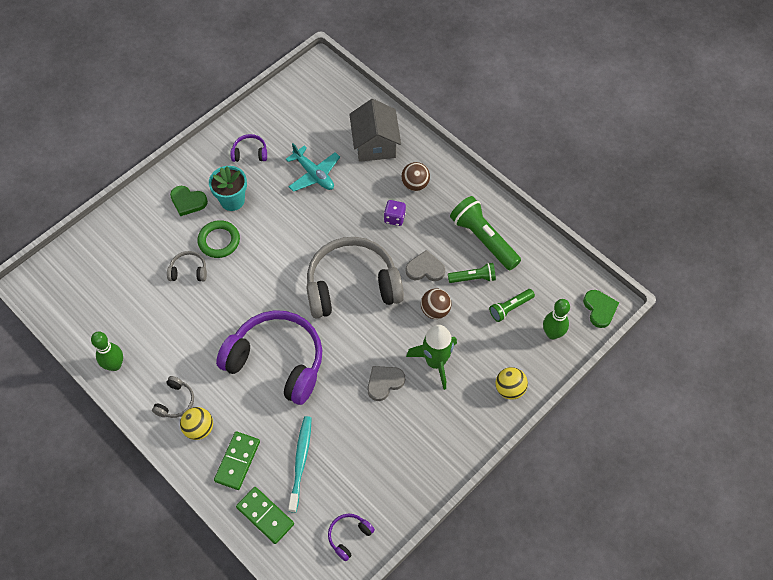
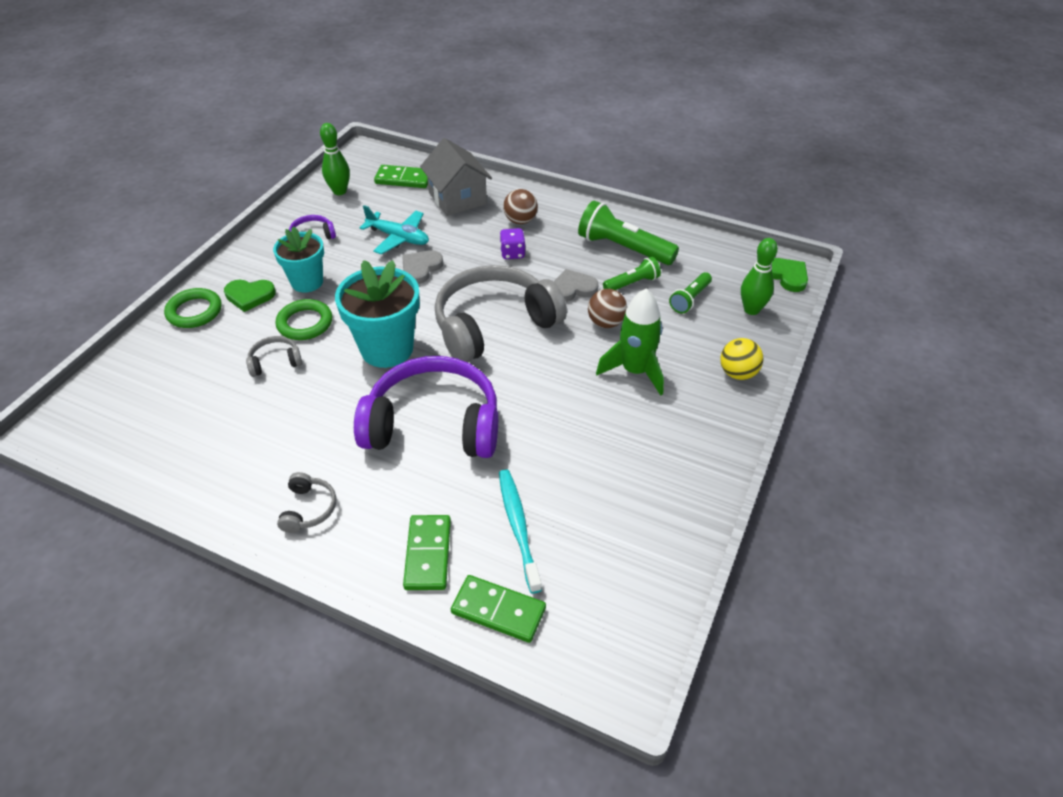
camera: 20 degrees left, 15 degrees down
green bowling pin [91,332,123,371] -> green bowling pin moved to [320,123,350,195]
yellow ball [180,407,213,440] -> none
purple headphones [328,514,375,561] -> none
grey heart [368,366,405,401] -> grey heart moved to [402,250,443,284]
none -> green ring [164,288,222,328]
none -> turquoise flower pot [335,260,420,368]
none -> green domino [374,165,428,188]

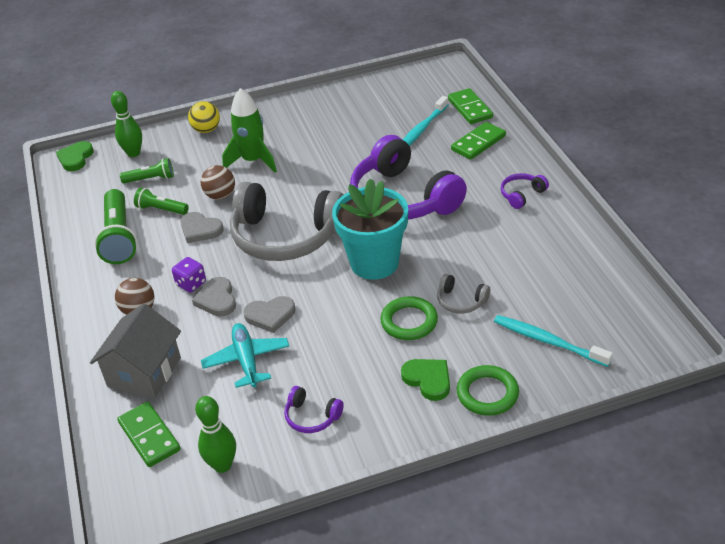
camera: 130 degrees left, 5 degrees down
turquoise flower pot [273,226,324,293] -> none
grey headphones [277,472,336,533] -> purple headphones [501,173,549,209]
none -> grey heart [192,277,236,317]
none -> turquoise toothbrush [494,315,613,367]

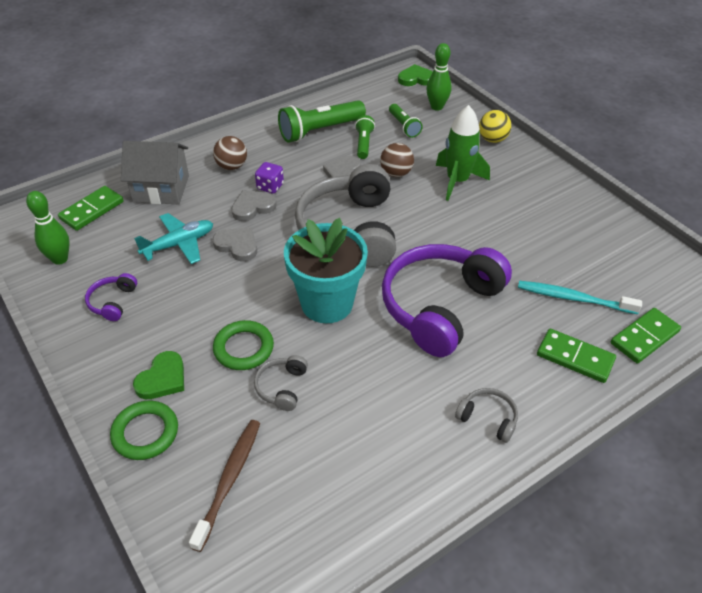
camera: 70 degrees right, 5 degrees up
grey heart [243,296,295,333] -> grey heart turned 150 degrees clockwise [213,227,257,261]
turquoise toothbrush [494,315,613,367] -> brown toothbrush [189,420,260,552]
purple headphones [501,173,549,209] -> grey headphones [455,388,518,443]

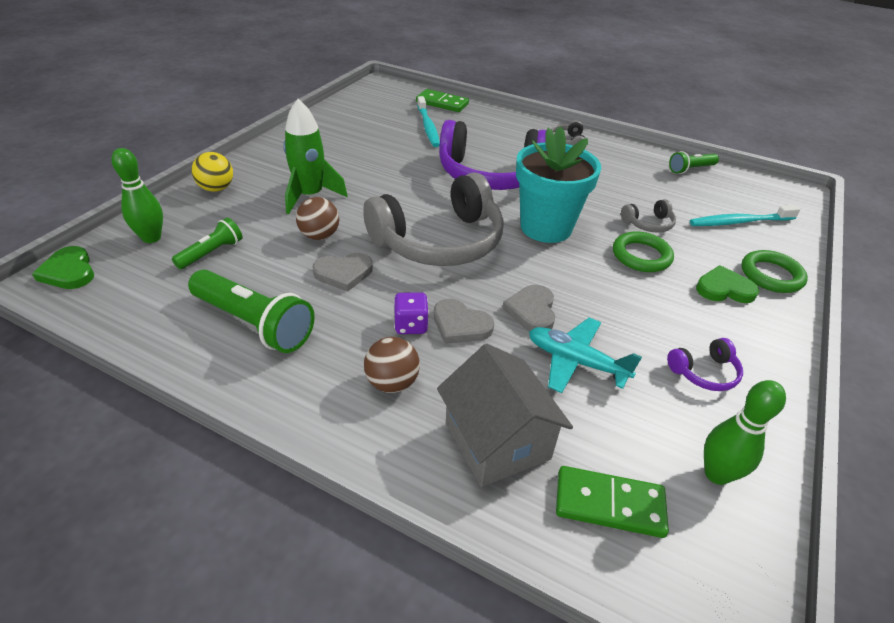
camera: 120 degrees left, 5 degrees down
brown toothbrush [189,420,260,552] -> turquoise toothbrush [690,205,801,226]
green flashlight [355,115,375,159] -> green flashlight moved to [669,151,719,174]
green domino [537,329,616,383] -> none

